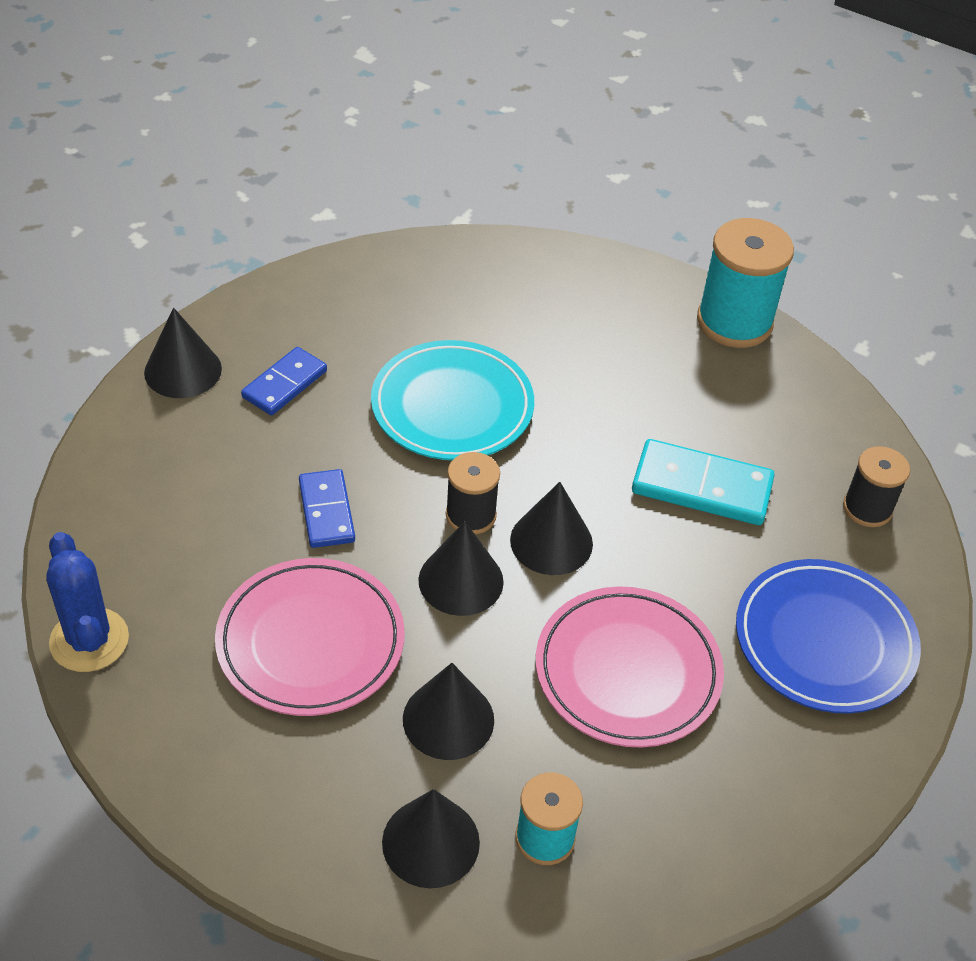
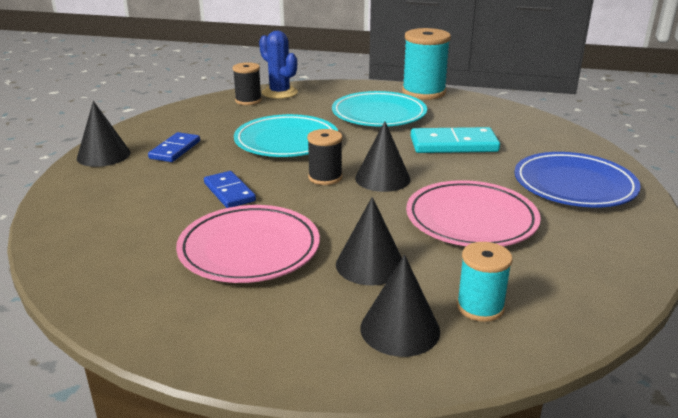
camera: 15 degrees left, 20 degrees down
blue cactus [46,532,129,672] -> blue cactus moved to [259,30,298,99]
black cone [418,521,504,616] -> none
black spool [843,446,910,527] -> black spool moved to [233,62,262,105]
none -> turquoise plate [332,91,427,127]

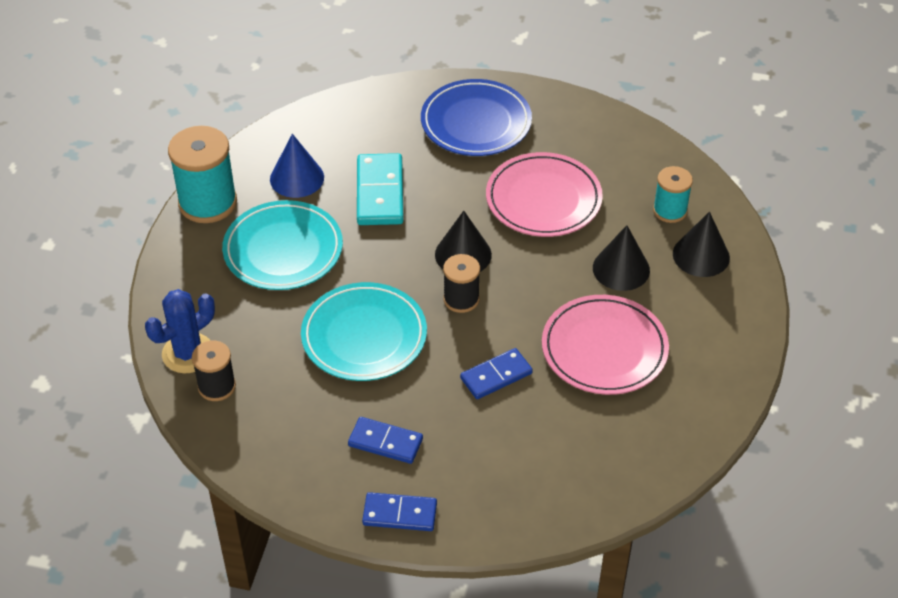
camera: 90 degrees left, 20 degrees up
black cone [77,101,131,167] -> blue domino [362,492,437,531]
none -> blue cone [270,134,324,198]

